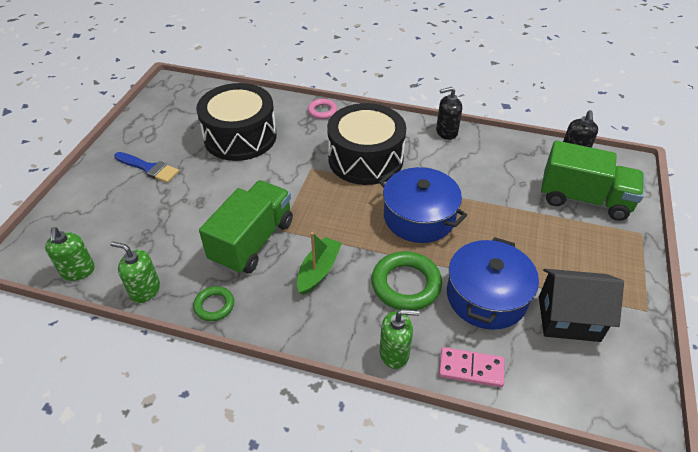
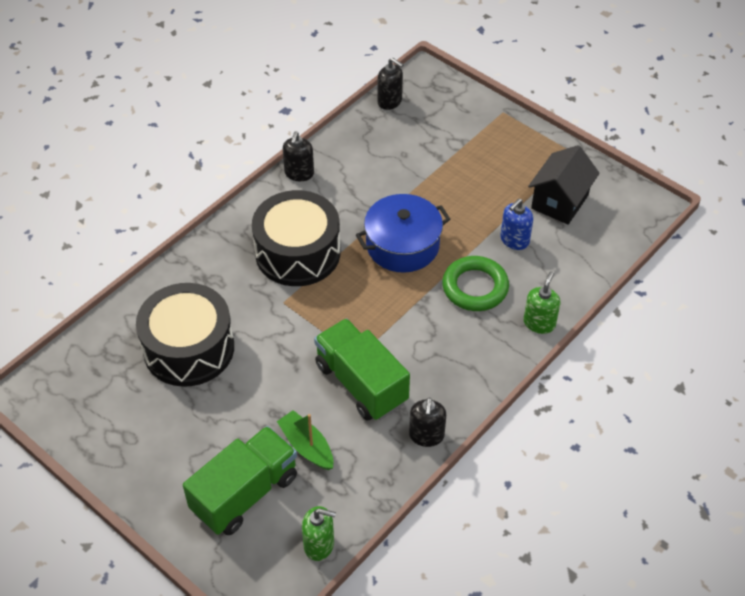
camera: 65 degrees left, 5 degrees up
green soap dispenser [110,241,160,303] -> none
blue brush [114,152,179,183] -> none
green ring [193,286,234,321] -> black soap dispenser [409,397,446,447]
green boat [297,232,342,295] -> green boat moved to [277,410,333,470]
pink ring [308,99,337,119] -> none
pink domino [439,347,504,387] -> none
blue pot [447,237,539,330] -> blue soap dispenser [501,198,533,250]
green truck [541,141,644,221] -> green truck moved to [183,426,297,535]

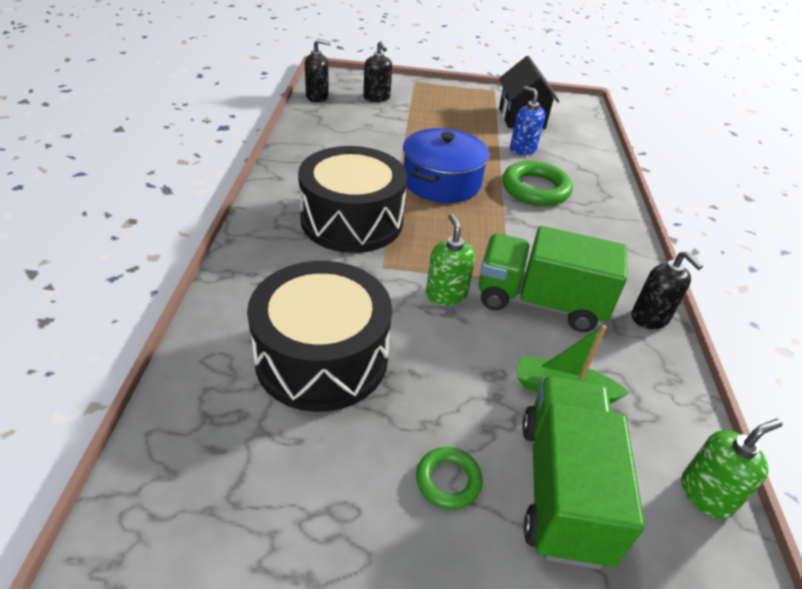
camera: 40 degrees left, 10 degrees down
black soap dispenser [283,131,314,181] -> black soap dispenser moved to [363,41,392,102]
blue soap dispenser [501,198,533,250] -> blue soap dispenser turned 135 degrees clockwise [510,86,545,156]
green soap dispenser [523,271,561,334] -> green soap dispenser moved to [426,213,475,306]
none -> green ring [416,447,483,510]

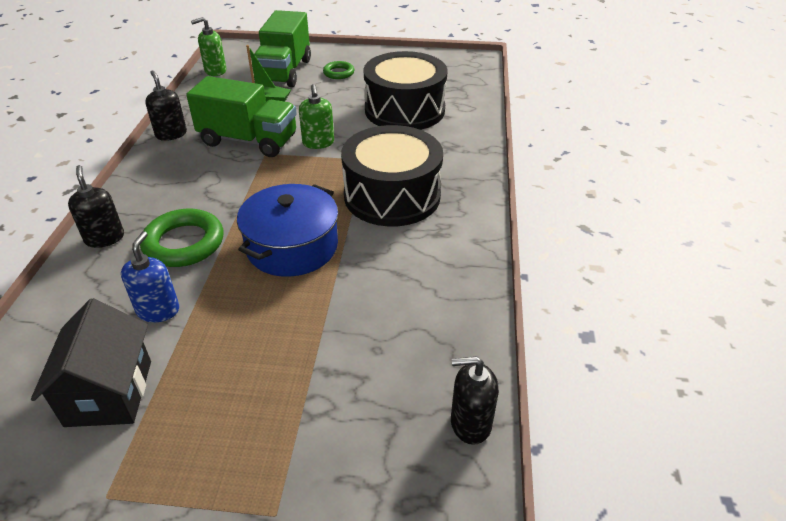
camera: 175 degrees left, 0 degrees up
black soap dispenser [363,41,392,102] -> black soap dispenser moved to [68,165,124,248]
blue soap dispenser [510,86,545,156] -> blue soap dispenser turned 135 degrees counterclockwise [121,231,179,322]

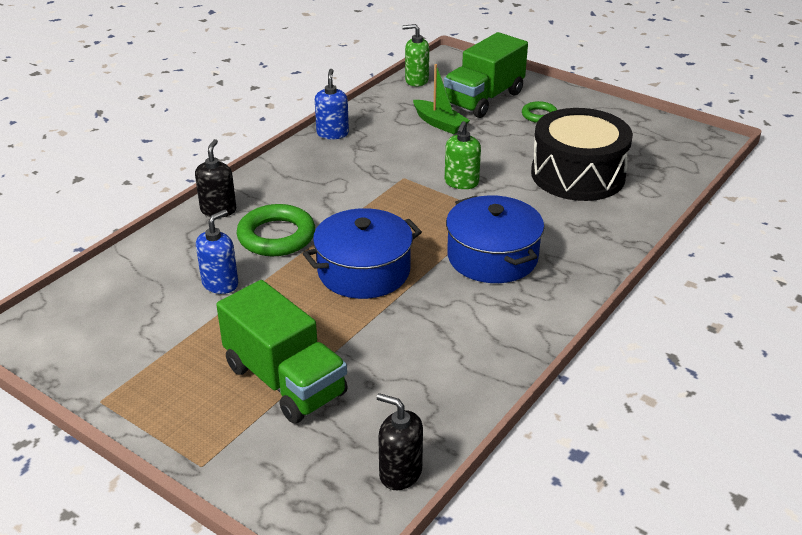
camera: 30 degrees right, 5 degrees down
black house [31,298,151,427] -> none
black soap dispenser [145,71,187,141] -> blue soap dispenser [315,69,349,139]
green truck [186,76,297,157] -> green truck moved to [216,280,348,424]
black drum [341,125,443,227] -> blue pot [446,195,544,283]

